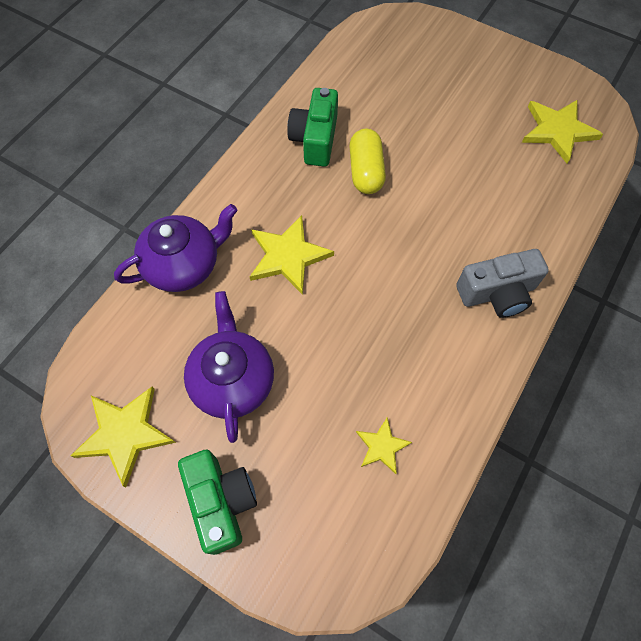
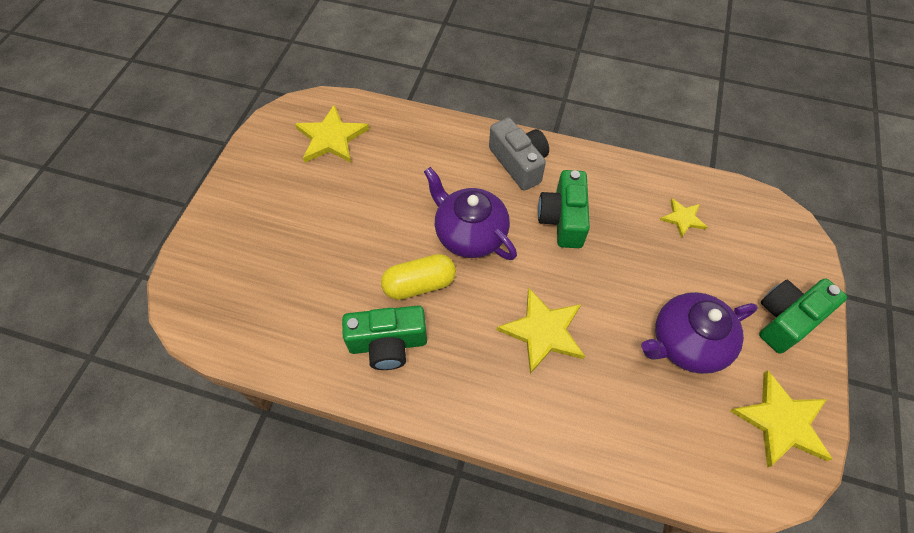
camera: 105 degrees left, 5 degrees down
purple teapot [114,204,237,292] -> purple teapot moved to [424,167,517,260]
none -> green camera [538,170,590,248]

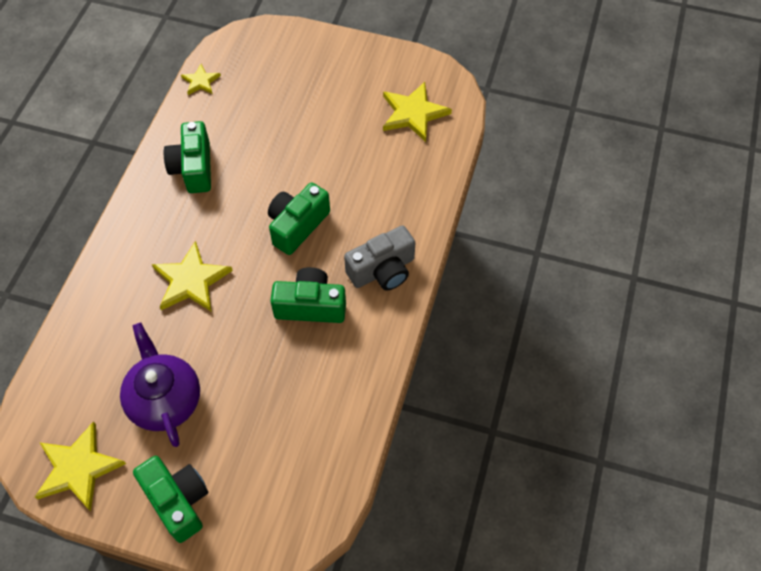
camera: 90 degrees right, 0 degrees up
yellow capsule [381,254,456,300] -> none
purple teapot [424,167,517,260] -> green camera [268,183,330,255]
yellow star [660,198,707,238] -> yellow star moved to [181,64,221,95]

